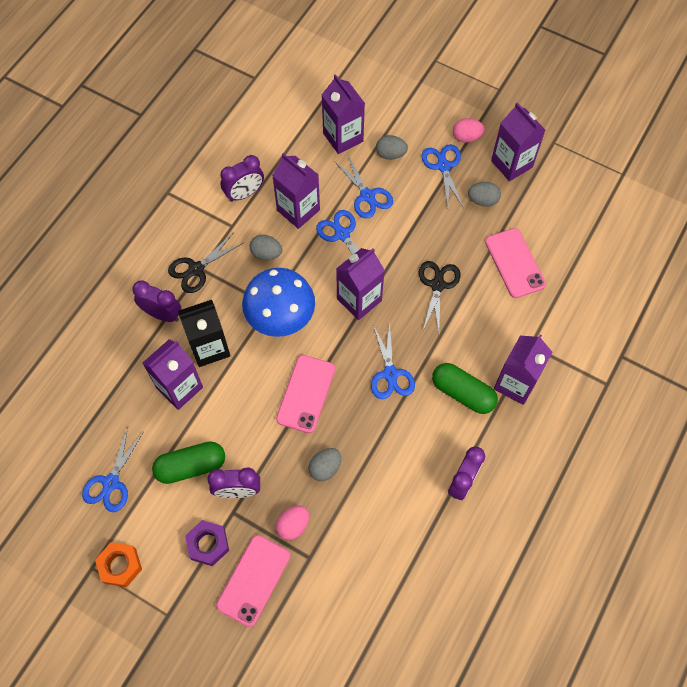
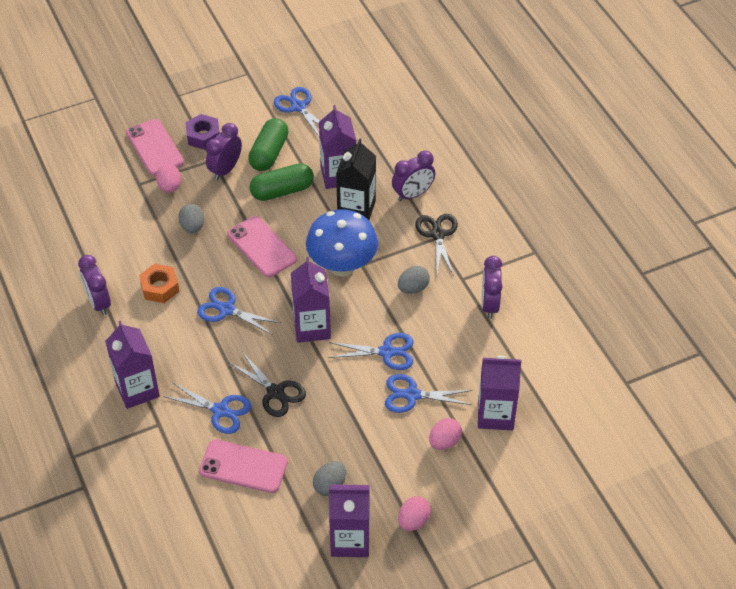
camera: 125 degrees right, 15 degrees down
orange nut [95,542,142,587] -> orange nut moved to [139,264,180,303]
purple carton [272,153,320,229] -> none
grey egg [376,135,408,160] -> pink egg [429,418,462,450]
blue scissors [421,144,463,207] -> blue scissors moved to [163,382,251,434]
green capsule [432,363,498,414] -> green capsule moved to [250,163,314,201]

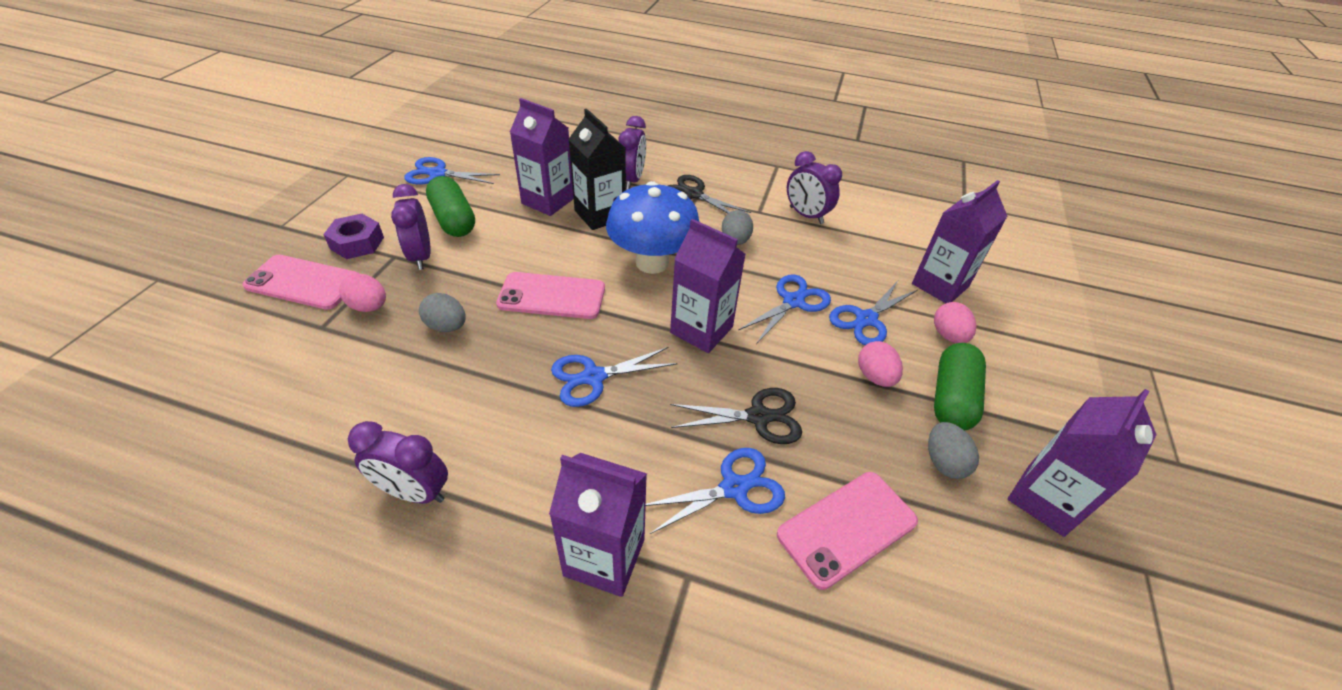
camera: 50 degrees left, 5 degrees down
orange nut [139,264,180,303] -> none
green capsule [250,163,314,201] -> green capsule moved to [934,343,986,431]
pink egg [398,496,431,531] -> pink egg moved to [858,341,903,387]

